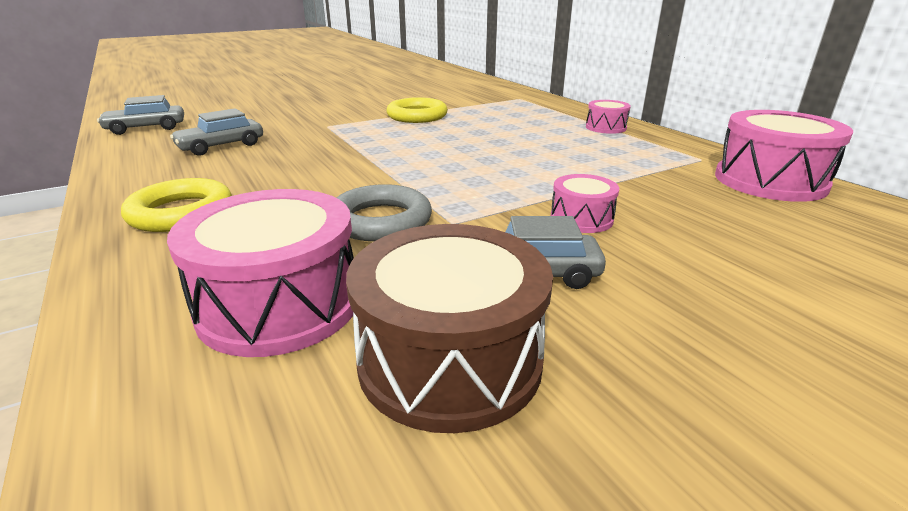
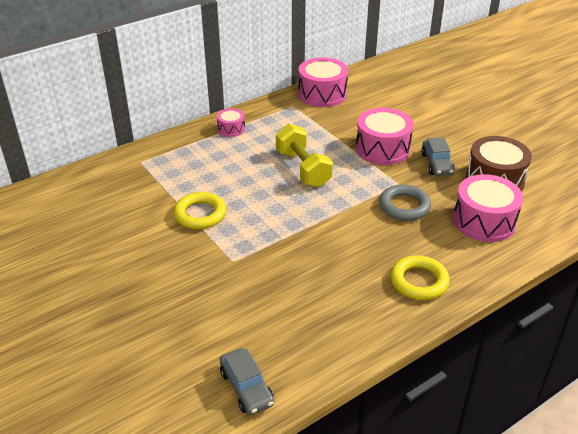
camera: 95 degrees left, 10 degrees up
grey car [170,108,263,156] -> none
pink drum [551,174,619,233] -> pink drum [356,108,414,165], size x1.91
none -> yellow dumbbell [276,124,333,187]

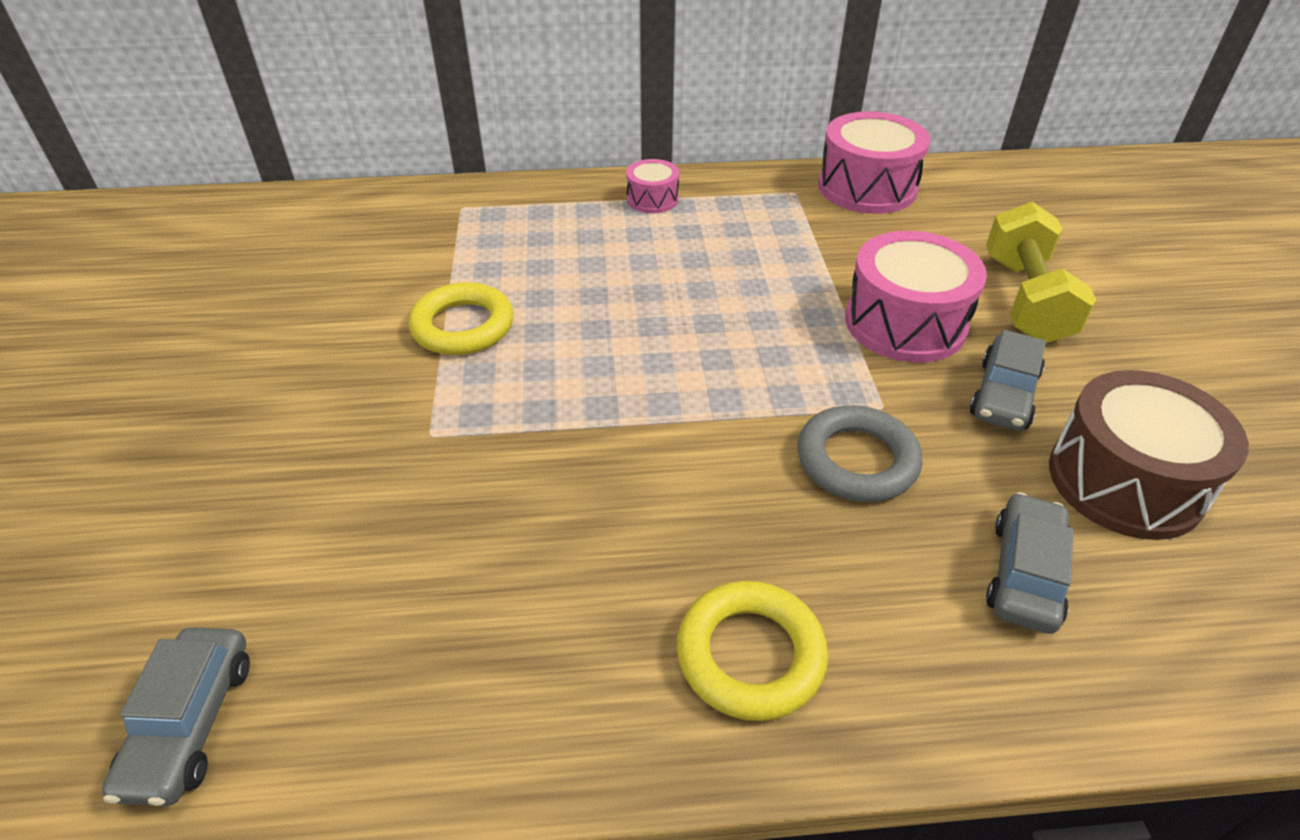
camera: 30 degrees right, 5 degrees up
yellow dumbbell [276,124,333,187] -> yellow dumbbell moved to [986,202,1096,343]
pink drum [453,174,523,242] -> grey car [986,492,1073,634]

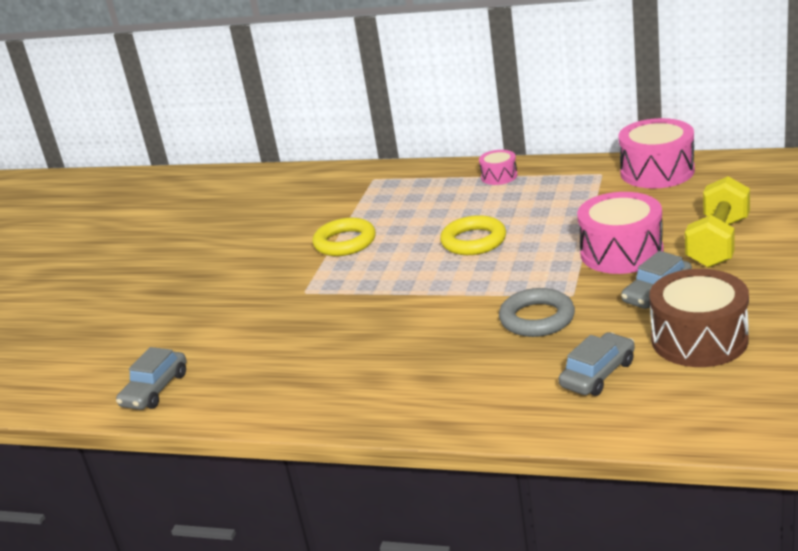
camera: 25 degrees right, 15 degrees down
yellow ring [677,581,828,721] -> yellow ring moved to [440,215,506,255]

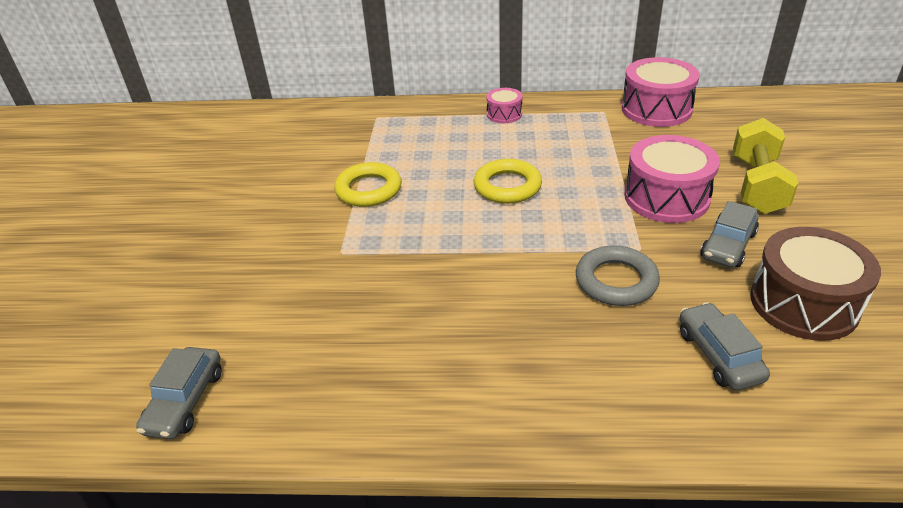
camera: 15 degrees left, 10 degrees up
grey car [558,332,635,396] -> grey car turned 45 degrees counterclockwise [680,302,770,390]

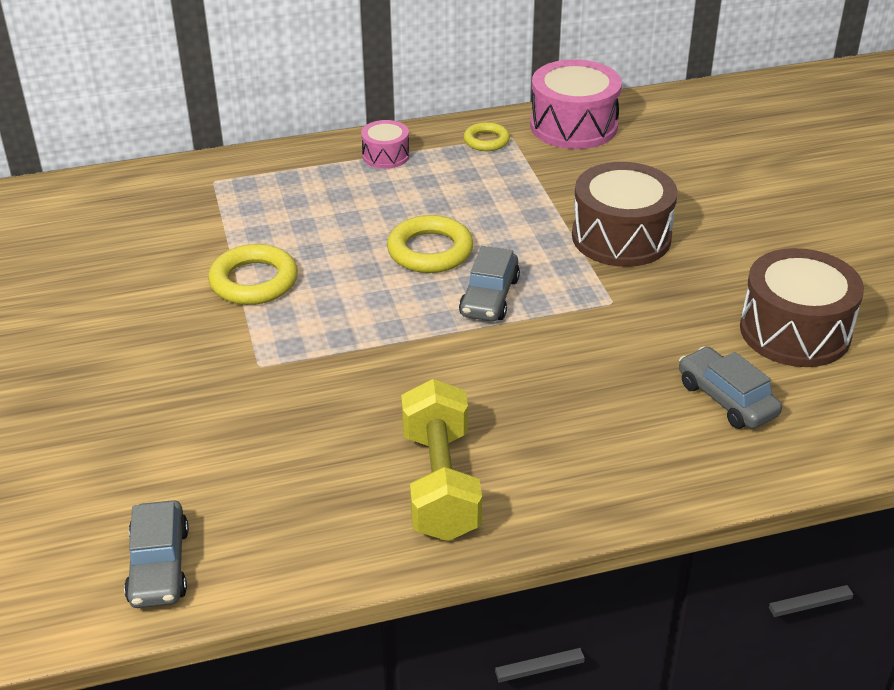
camera: 20 degrees left, 0 degrees up
grey ring [576,245,660,306] -> none
pink drum [625,135,720,223] -> brown drum [572,162,678,267]
grey car [701,201,759,267] -> grey car moved to [459,246,520,321]
yellow dumbbell [733,118,798,214] -> yellow dumbbell moved to [401,379,482,541]
none -> yellow ring [464,122,510,151]

